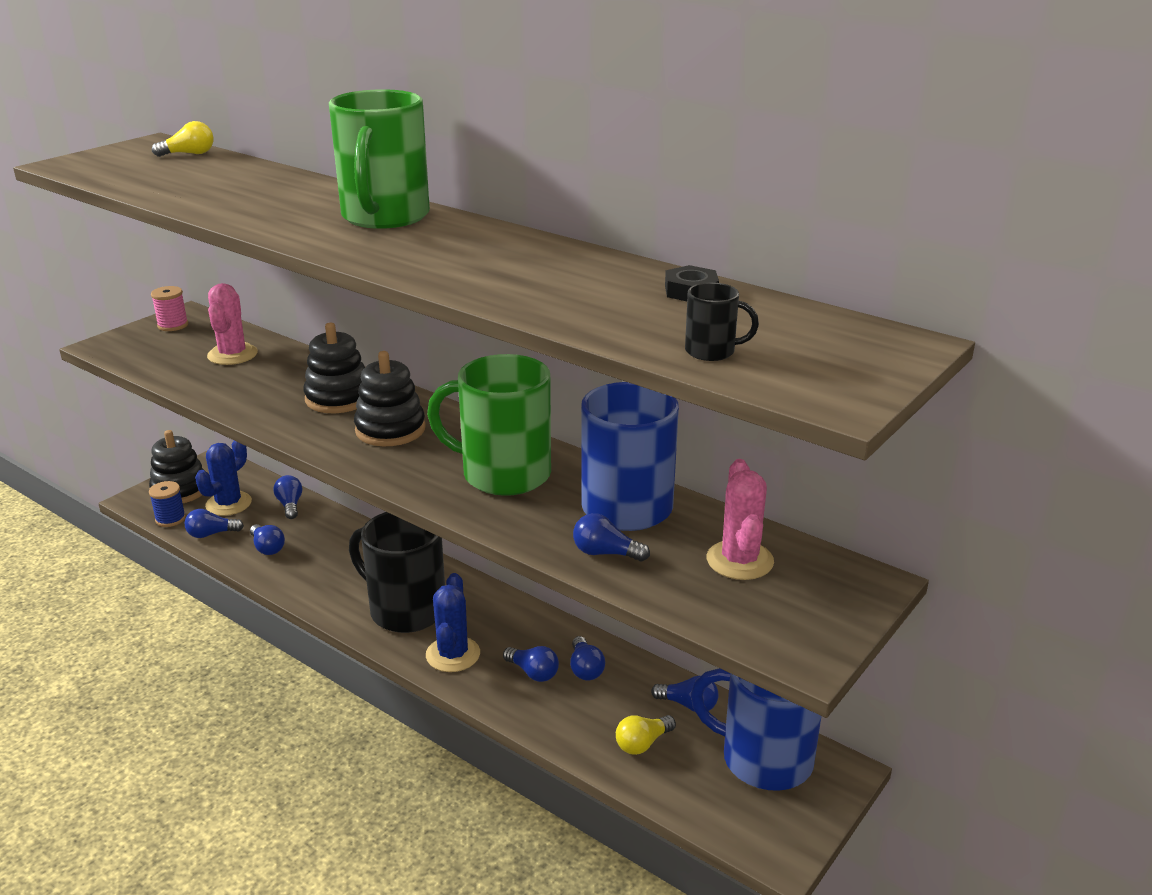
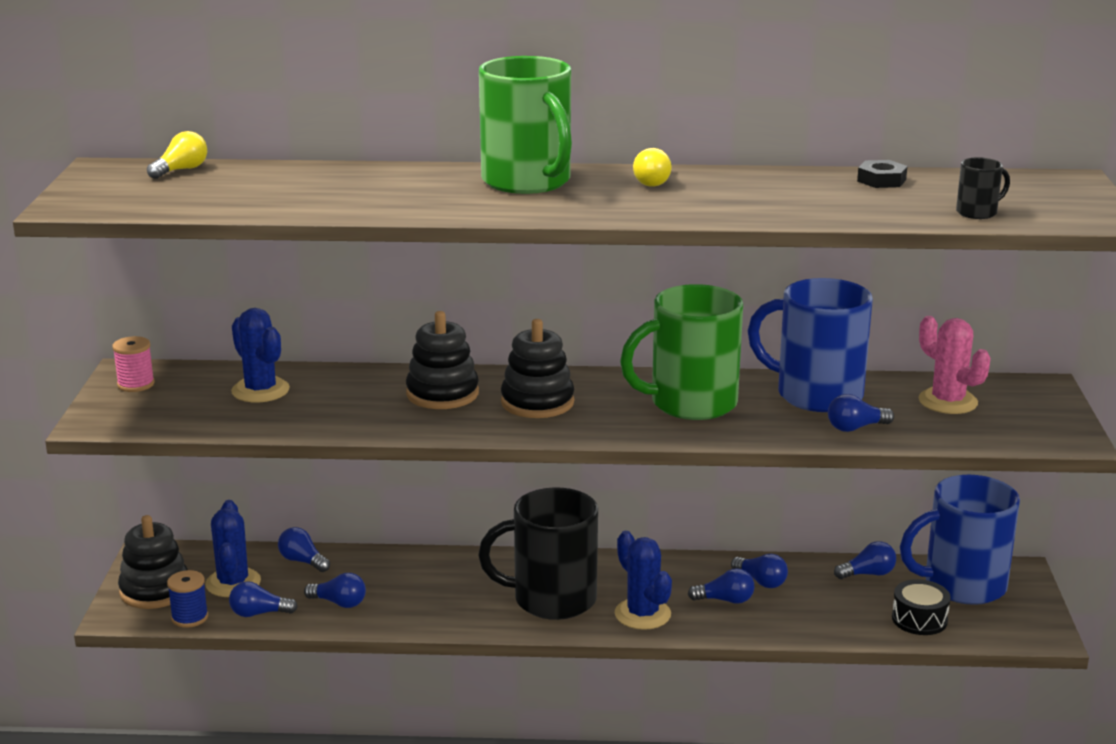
camera: 35 degrees left, 5 degrees down
blue light bulb [184,509,244,538] -> blue light bulb turned 45 degrees clockwise [229,581,298,617]
pink cactus [207,283,258,365] -> blue cactus [231,308,290,402]
yellow light bulb [616,715,676,755] -> yellow light bulb moved to [633,148,672,187]
none -> black drum [892,579,951,635]

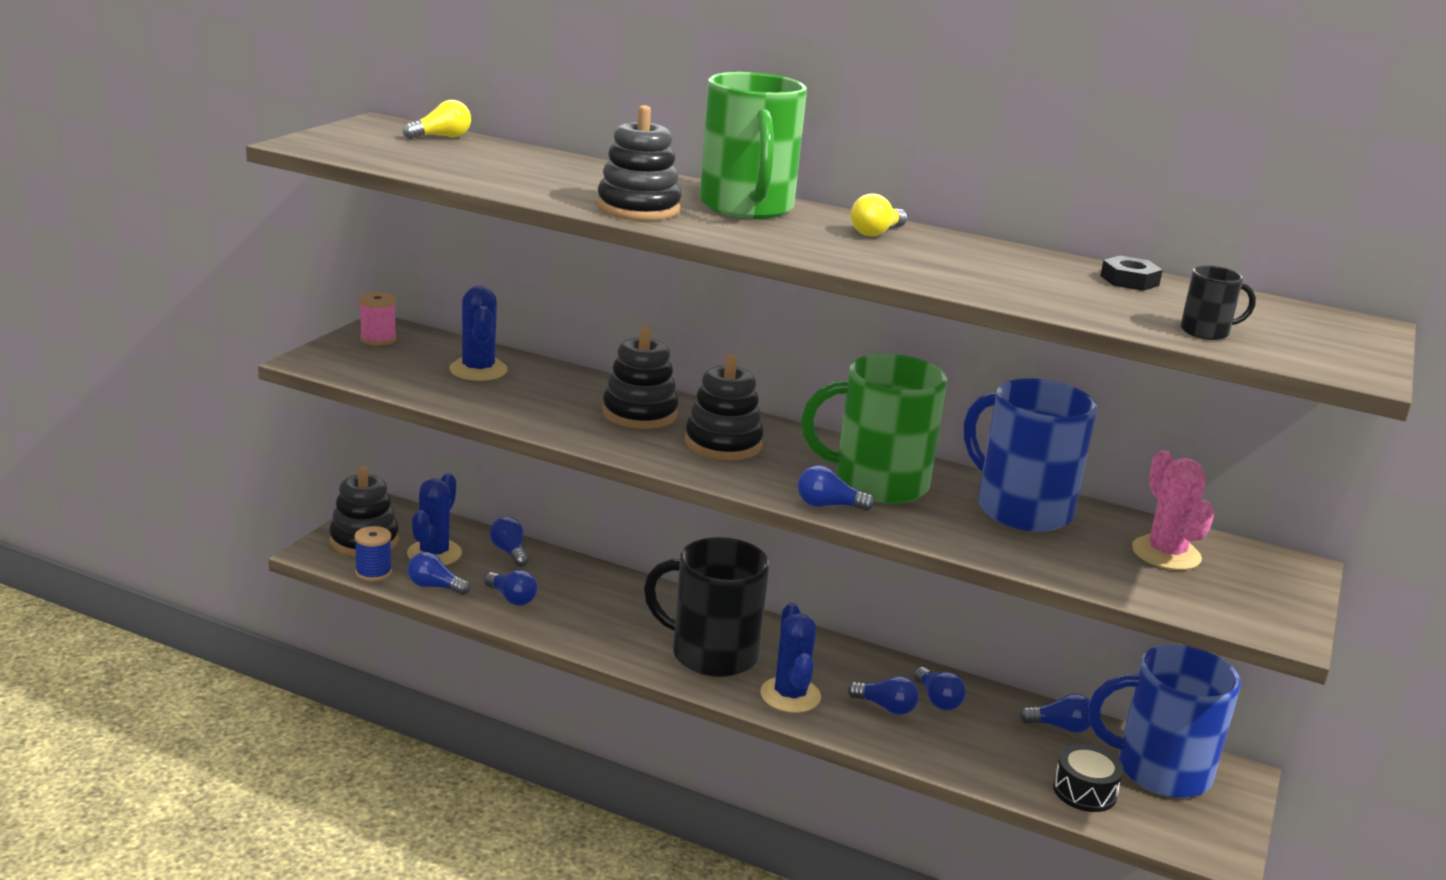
camera: 20 degrees right, 0 degrees up
blue light bulb [828,394,894,432] -> blue light bulb moved to [797,465,875,511]
none -> black stacking toy [597,105,682,221]

